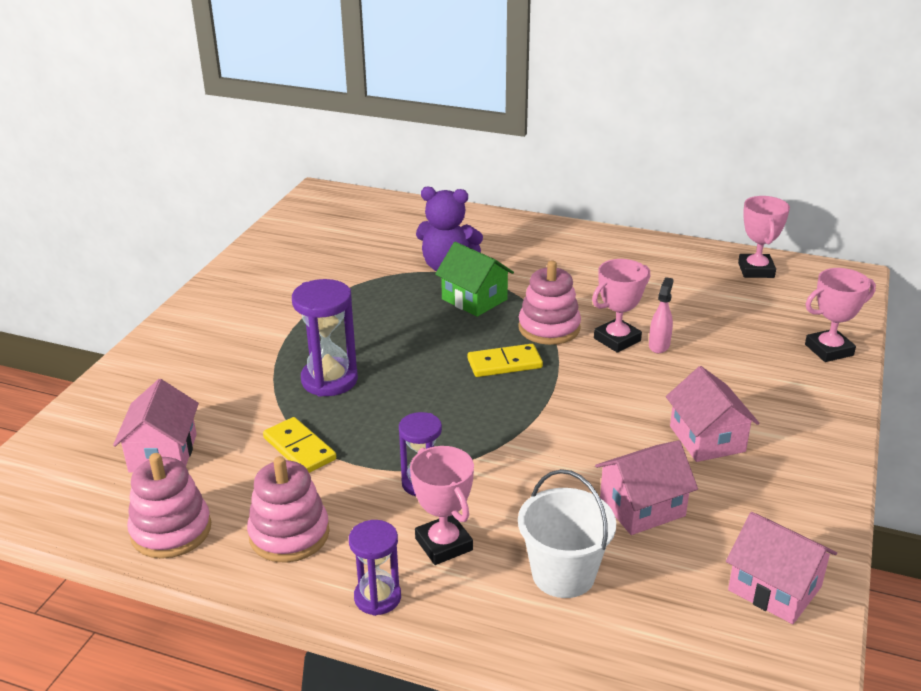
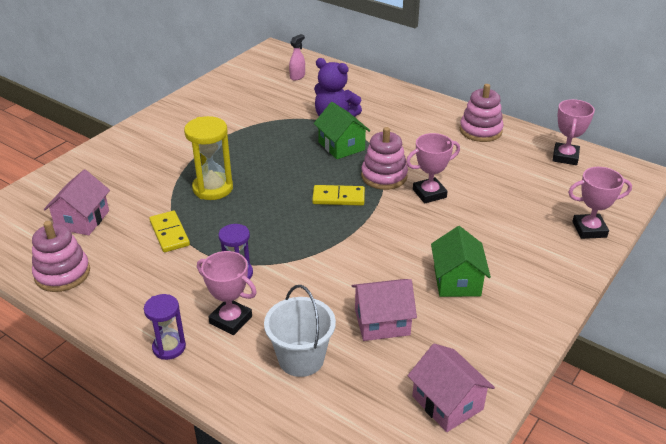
camera: 15 degrees right, 5 degrees up
pink stacking toy [247,456,330,563] -> pink stacking toy moved to [460,84,504,142]
purple hourglass [292,279,358,397] -> yellow hourglass [184,116,233,200]
pink trophy [410,446,474,565] -> pink trophy turned 45 degrees counterclockwise [197,251,257,335]
pink spray bottle [649,277,673,353] -> pink spray bottle moved to [289,34,305,81]
pink house [666,366,759,462] -> green house [431,226,491,297]

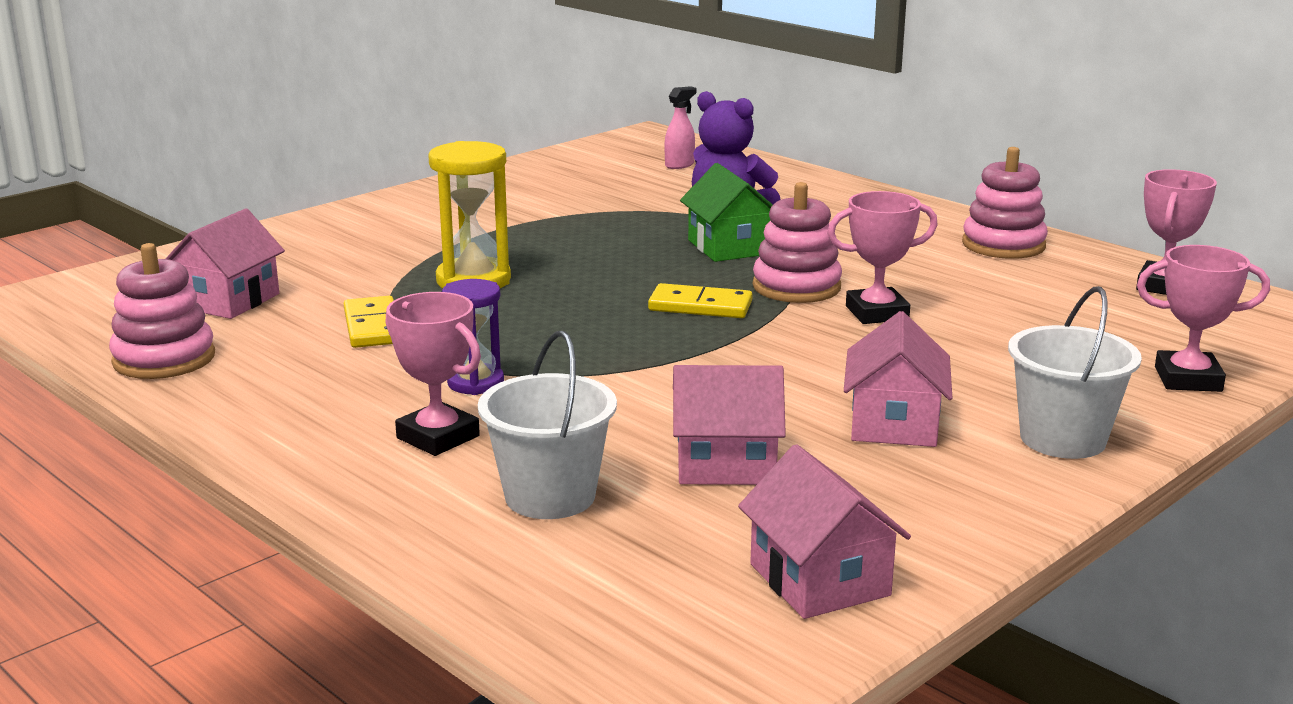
camera: 10 degrees right, 15 degrees down
purple hourglass [144,294,186,360] -> none
green house [431,226,491,297] -> pink house [844,311,952,447]
none -> white bucket [1008,286,1142,459]

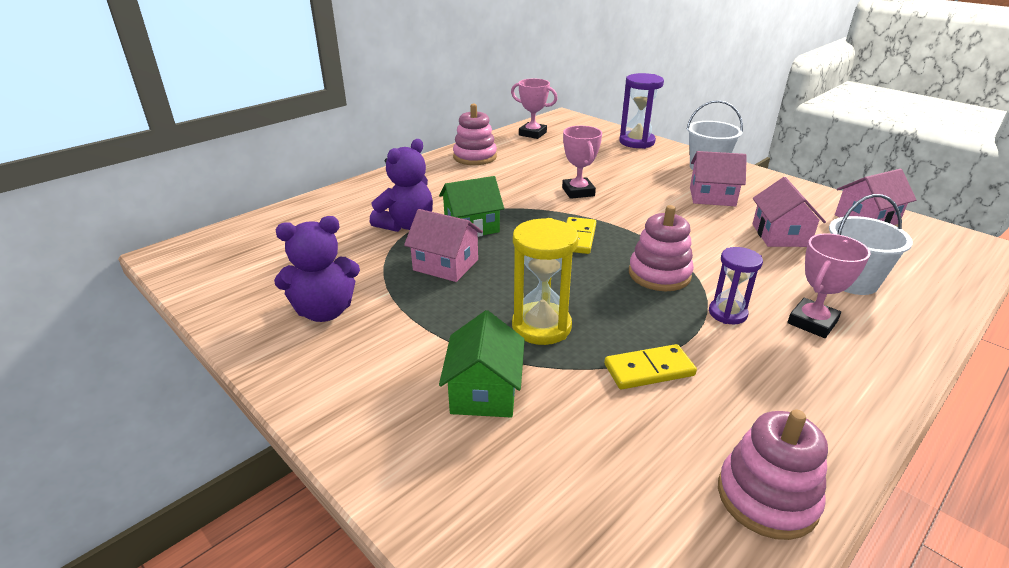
camera: 90 degrees left, 10 degrees up
pink house [165,209,285,319] -> pink house moved to [404,209,483,282]
pink spray bottle [665,86,696,169] -> none
pink stacking toy [753,182,842,303] -> pink stacking toy moved to [629,205,694,291]
pink trophy [1137,245,1270,392] -> purple hourglass [619,73,664,149]
none -> purple teddy bear [274,216,360,322]
none -> green house [439,310,525,417]

